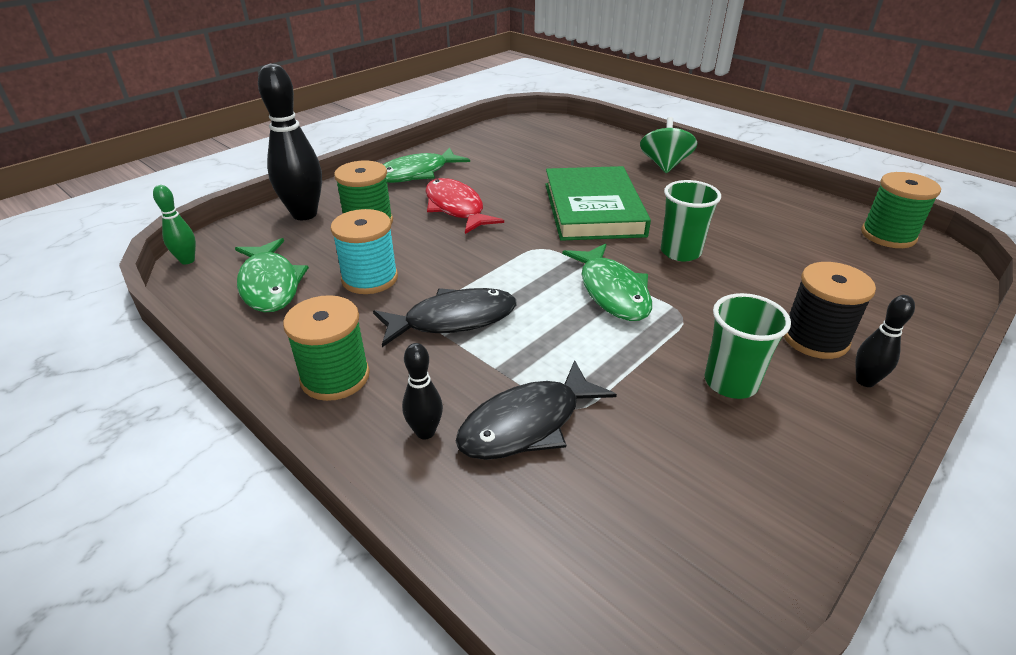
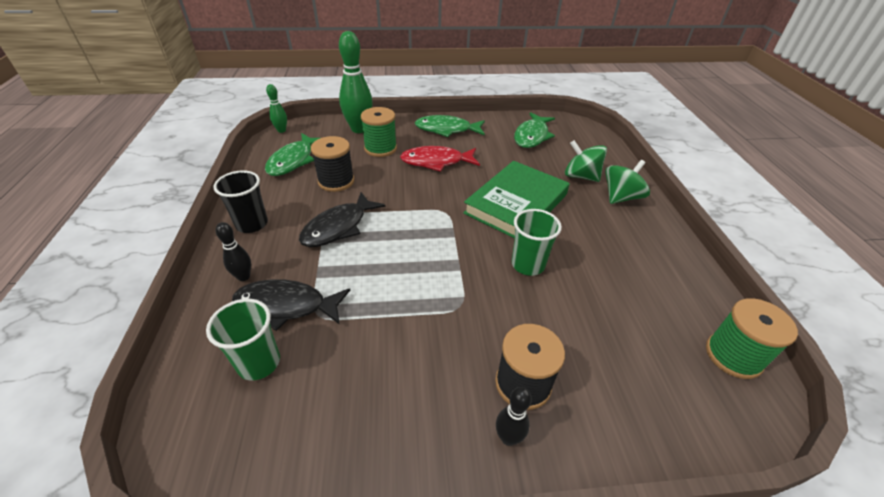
camera: 40 degrees right, 5 degrees up
black bowling pin [258,64,322,220] -> green bowling pin [339,31,373,133]
green spool [283,295,370,401] -> black cup [213,170,268,233]
turquoise spool [331,209,398,294] -> black spool [311,136,354,192]
black fish [373,288,517,347] -> black fish turned 105 degrees clockwise [299,192,385,247]
red fish [425,178,504,234] -> red fish turned 105 degrees counterclockwise [400,146,480,172]
green fish [562,244,652,321] -> green fish moved to [514,112,555,148]
green cup [705,293,791,399] -> green cup moved to [206,299,280,380]
none -> green spinning top [565,140,607,182]

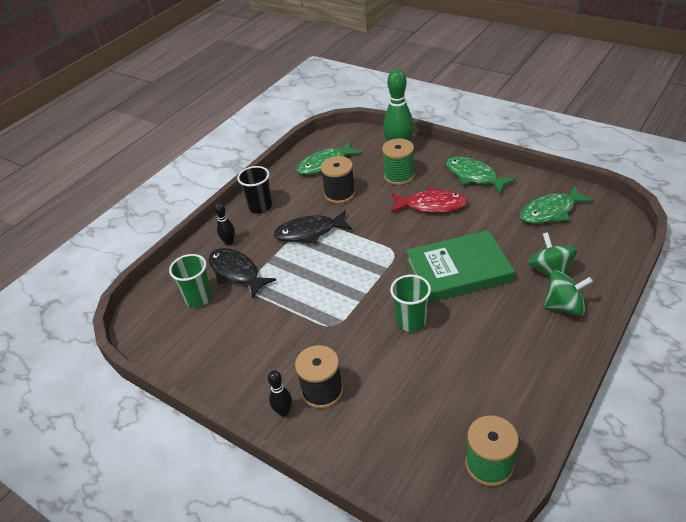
camera: 45 degrees right, 0 degrees up
green bowling pin [266,84,287,133] -> none
red fish [400,146,480,172] -> red fish turned 150 degrees clockwise [391,187,468,213]

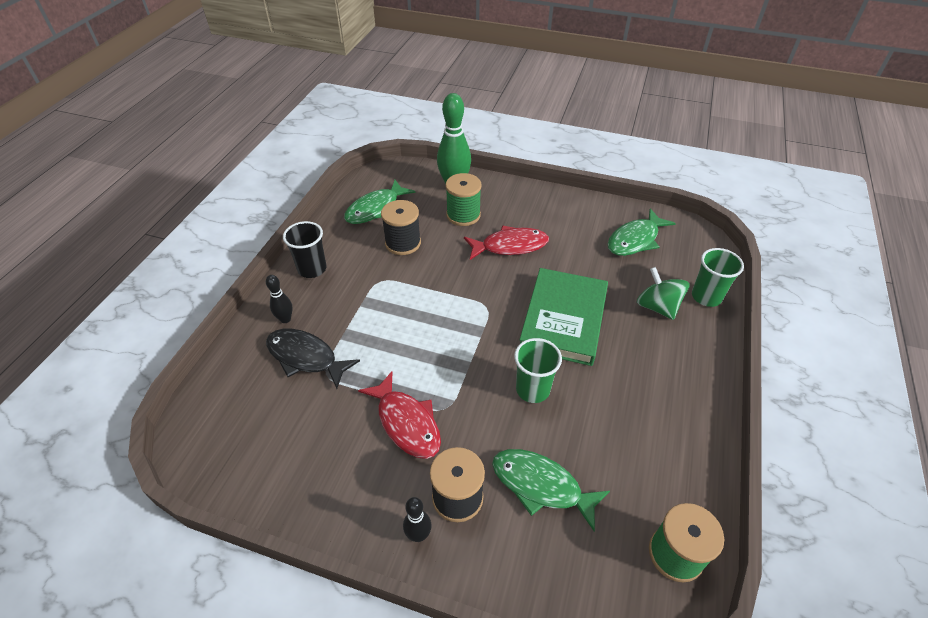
camera: 20 degrees left, 5 degrees up
green cup [169,254,212,308] -> green cup moved to [692,248,744,307]
black fish [274,210,352,244] -> none
green book [406,230,515,303] -> green book turned 45 degrees counterclockwise [519,268,608,366]
green fish [446,156,516,194] -> green fish moved to [492,449,610,531]
green spinning top [543,271,593,316] -> none
none -> red fish [358,371,441,459]

